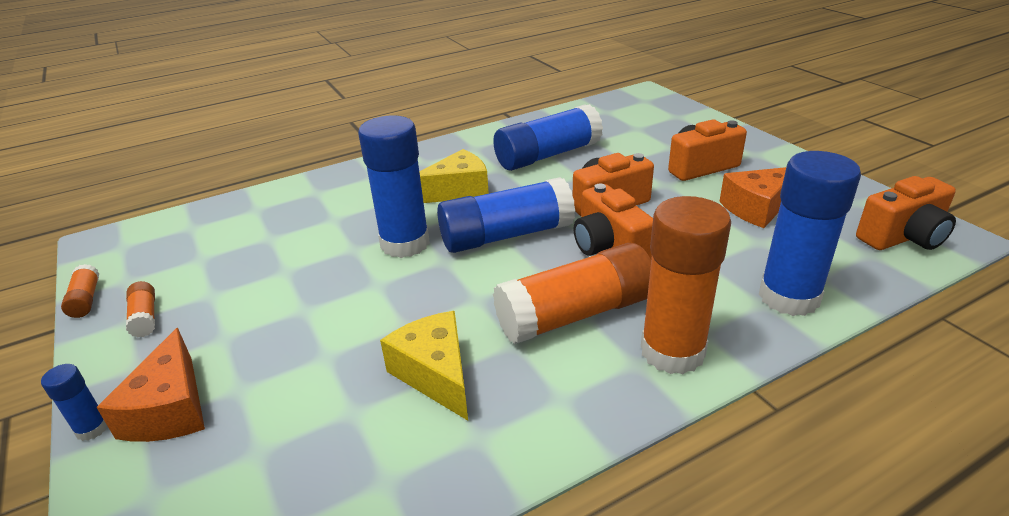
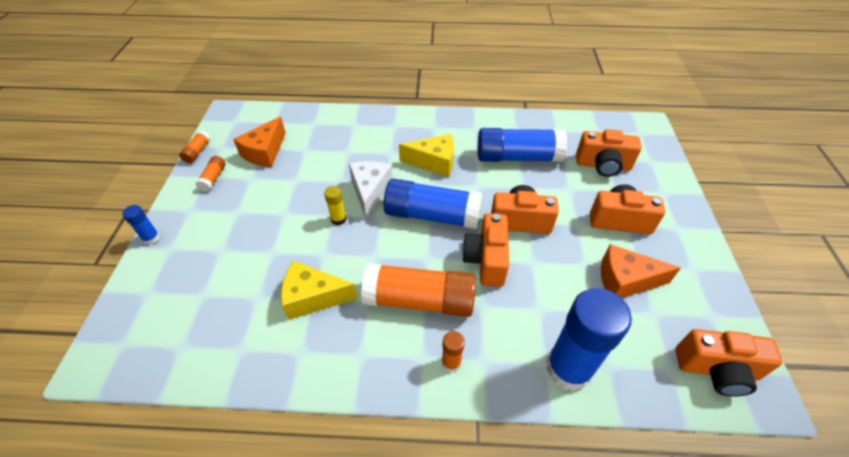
camera: 30 degrees right, 15 degrees up
orange cheese [96,328,205,442] -> orange cheese moved to [233,117,286,167]
blue glue stick [358,115,430,258] -> white cheese [349,161,393,219]
yellow cheese [380,311,468,421] -> yellow cheese turned 90 degrees counterclockwise [281,261,357,320]
orange glue stick [641,196,731,374] -> orange glue stick [442,331,465,372], size x0.44
none -> yellow glue stick [324,186,346,225]
none -> orange camera [576,129,641,177]

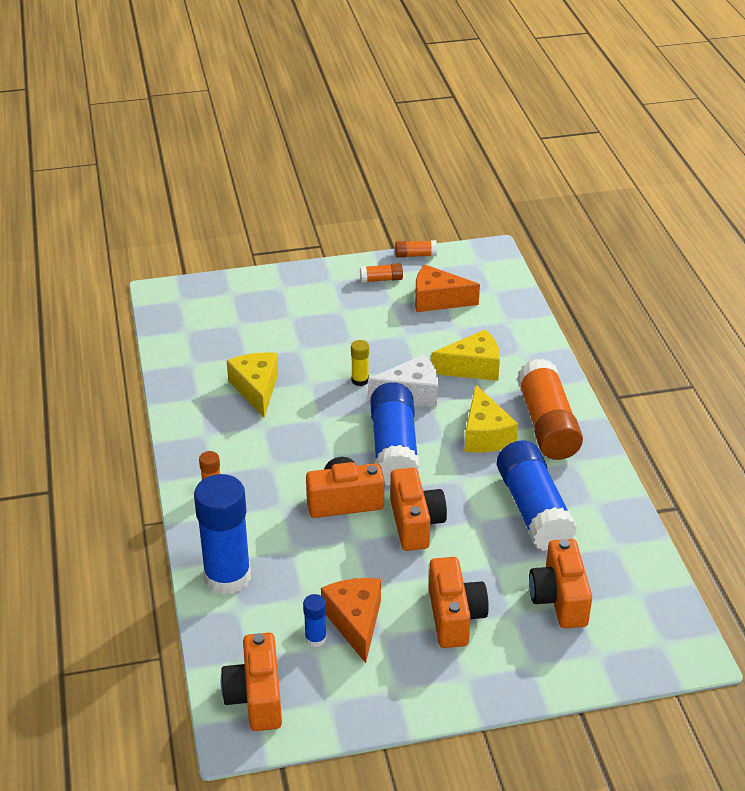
camera: 75 degrees right, 10 degrees down
blue glue stick [122,205,160,245] -> blue glue stick moved to [303,594,327,647]
orange glue stick [361,263,476,317] -> orange glue stick moved to [517,359,583,460]
none -> yellow cheese [431,329,500,381]

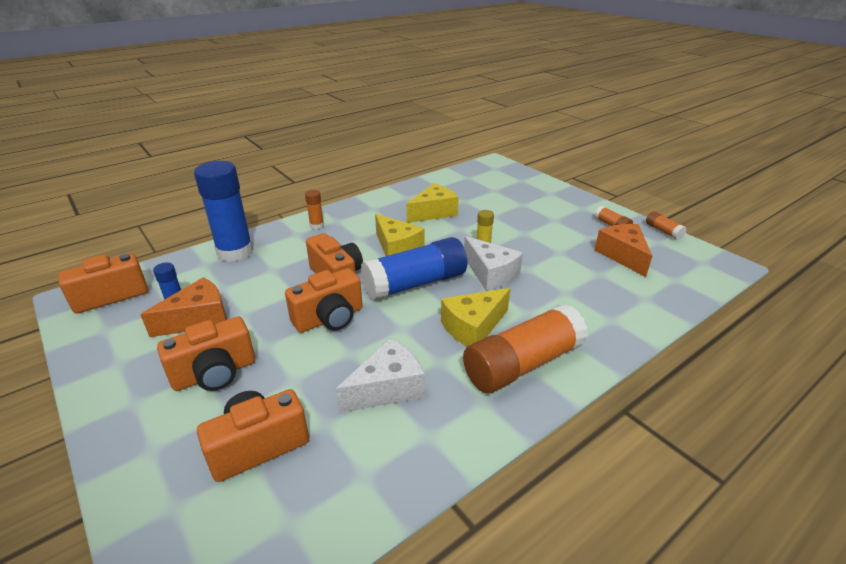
camera: 65 degrees right, 5 degrees down
yellow cheese [431,329,500,381] -> yellow cheese moved to [375,214,425,256]
blue glue stick [497,440,577,551] -> white cheese [336,338,425,413]

